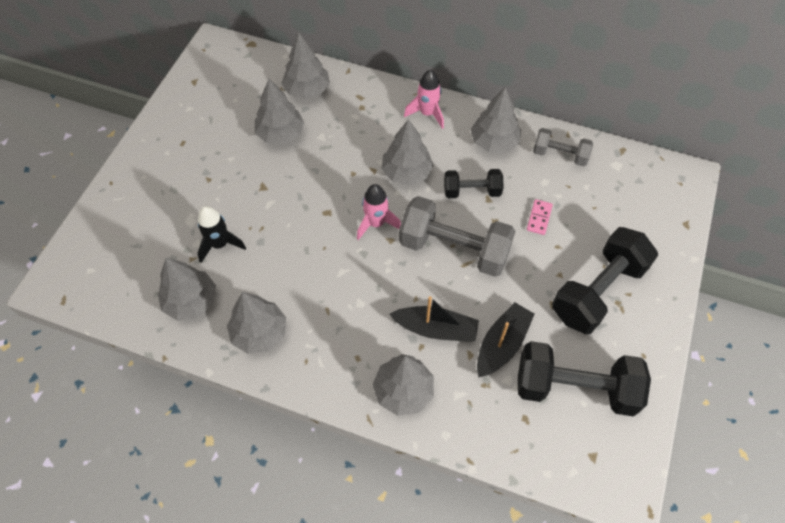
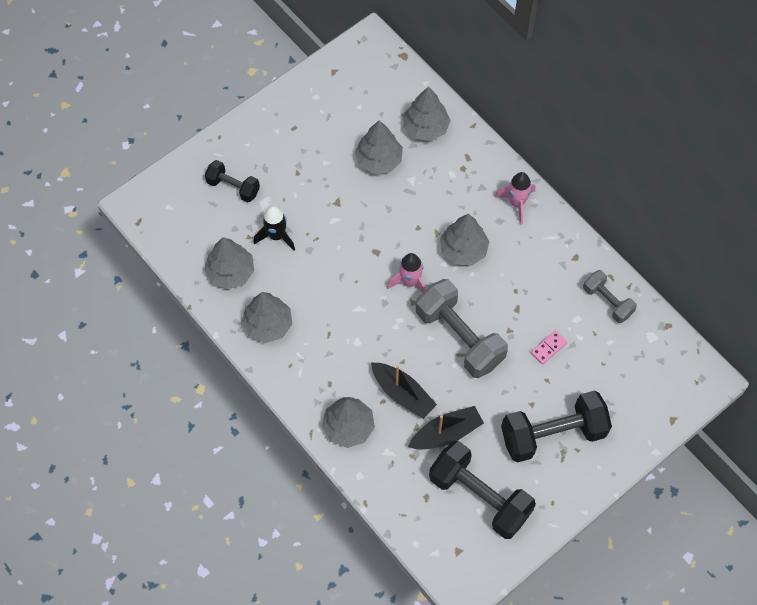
camera: 30 degrees right, 5 degrees up
black dumbbell [444,169,504,198] -> black dumbbell moved to [205,160,260,202]
grey tree [470,87,521,152] -> none

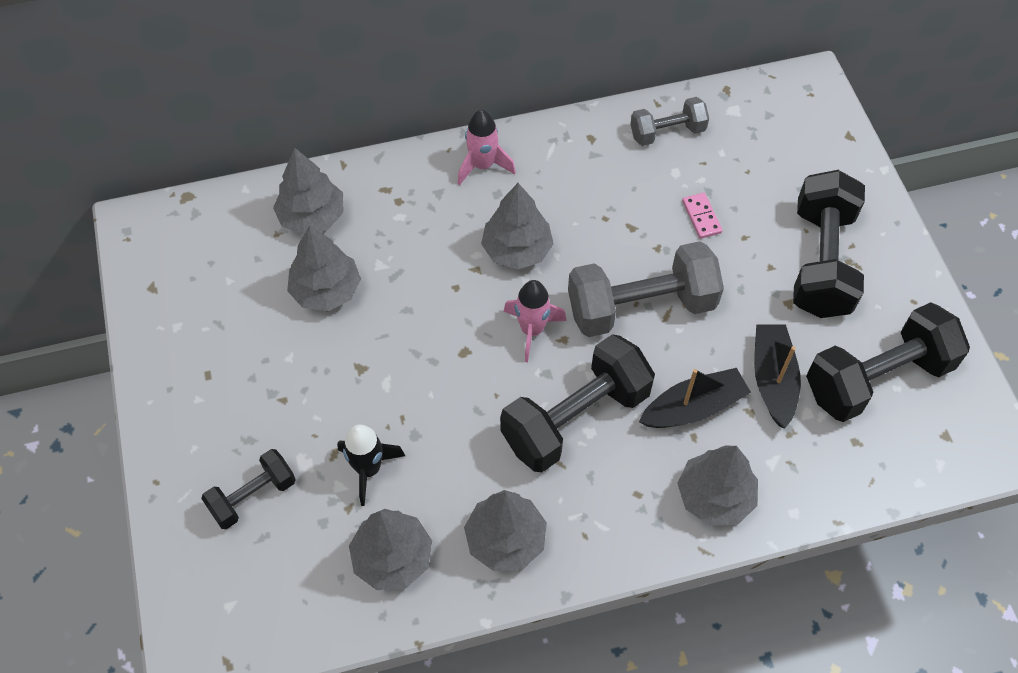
camera: 65 degrees left, 5 degrees down
none -> black dumbbell [500,334,655,472]

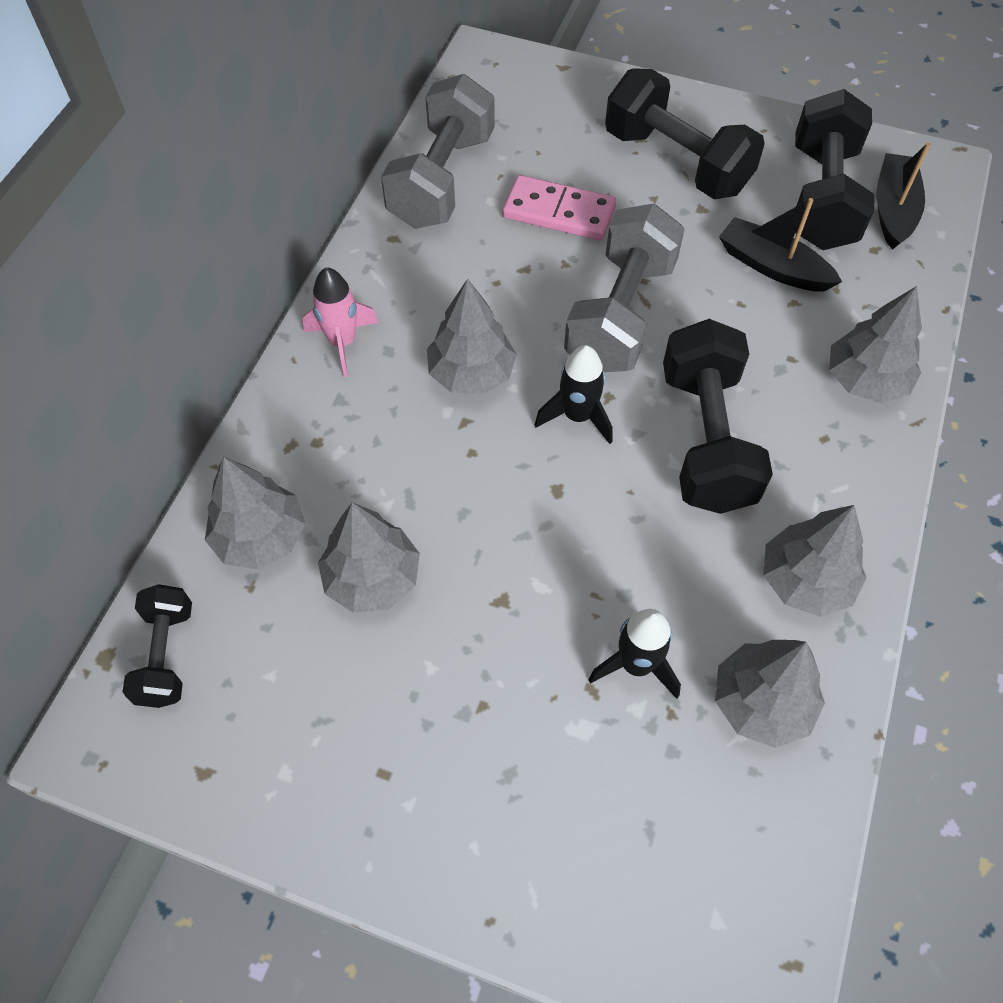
camera: 55 degrees left, 0 degrees up
black dumbbell [201,449,296,529] -> black dumbbell moved to [122,584,192,708]
pink rocket [503,280,567,362] -> black rocket [535,345,613,444]
grey dumbbell [630,97,709,146] -> grey dumbbell [381,74,495,229], size x1.79
black boat [639,368,751,428] -> black boat moved to [876,143,931,250]
pink domino [682,193,723,239] -> pink domino [503,175,616,241], size x1.86

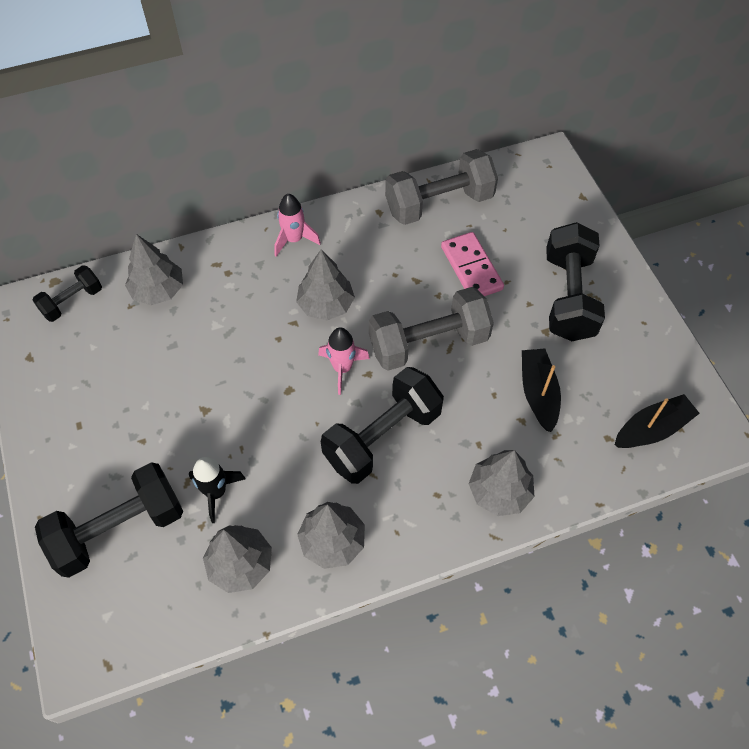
camera: 50 degrees right, 0 degrees up
grey tree [318,502,420,613] -> none
black rocket [535,345,613,444] -> pink rocket [318,327,370,395]
black dumbbell [795,89,874,250] -> black dumbbell moved to [35,462,183,578]

